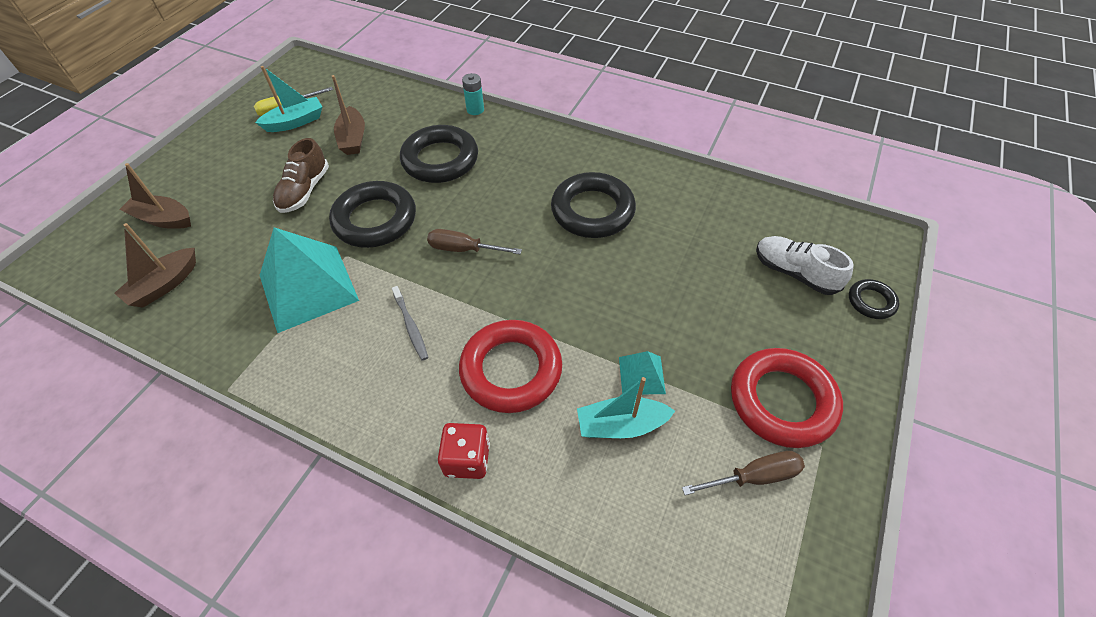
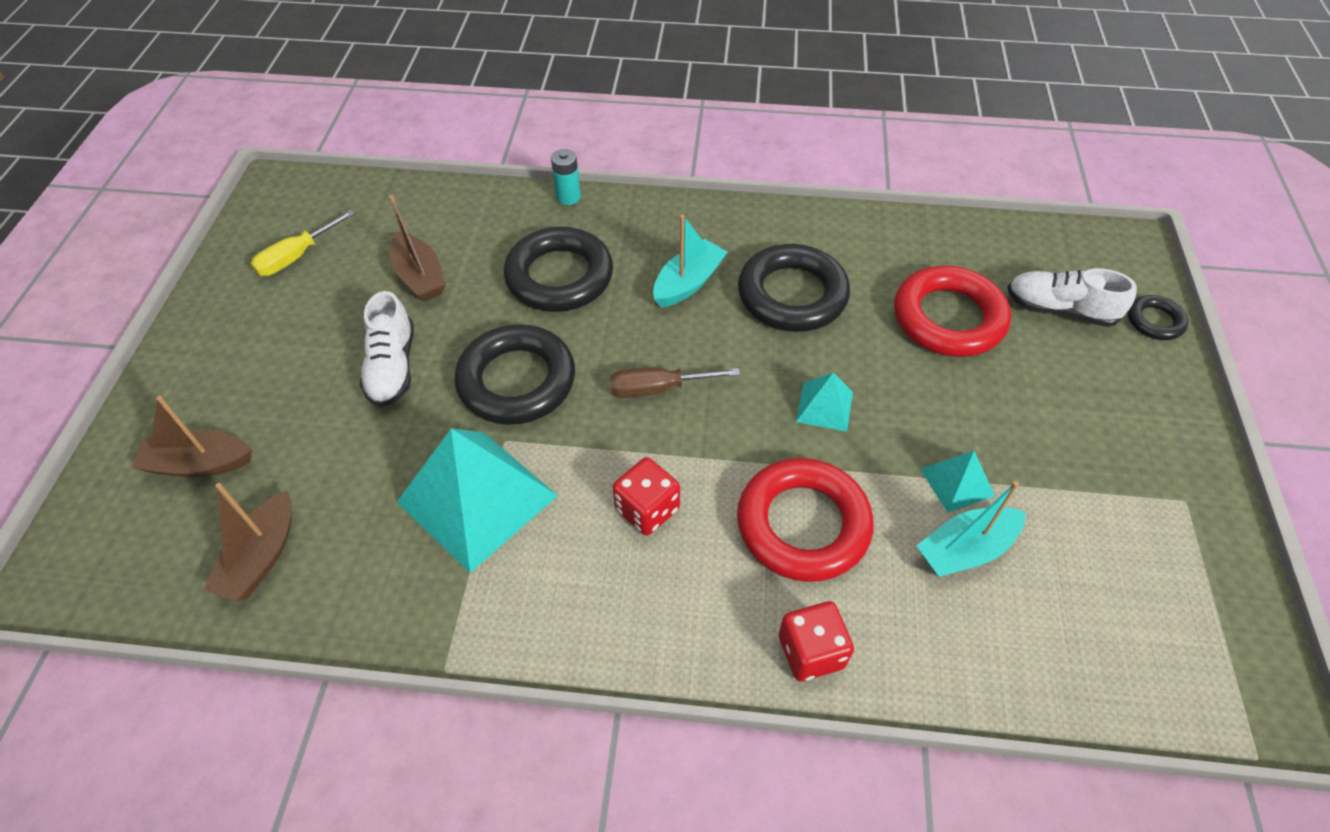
camera: 20 degrees left, 0 degrees up
turquoise boat [255,66,322,132] -> turquoise boat moved to [653,215,727,307]
brown shoe [273,138,329,213] -> white shoe [360,291,414,407]
grey toothbrush [392,286,428,361] -> red dice [613,457,680,535]
brown screwdriver [682,451,805,495] -> none
red ring [731,348,843,448] -> red ring moved to [894,266,1011,357]
none -> turquoise pyramid [796,373,853,432]

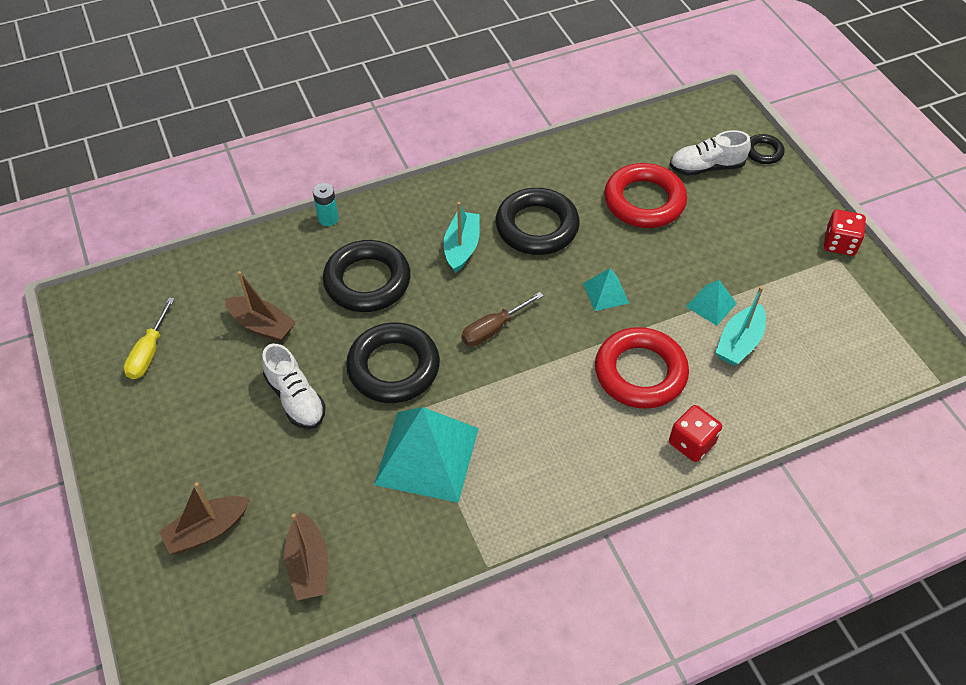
camera: 30 degrees left, 0 degrees up
red dice [613,457,680,535] -> red dice moved to [824,210,866,256]

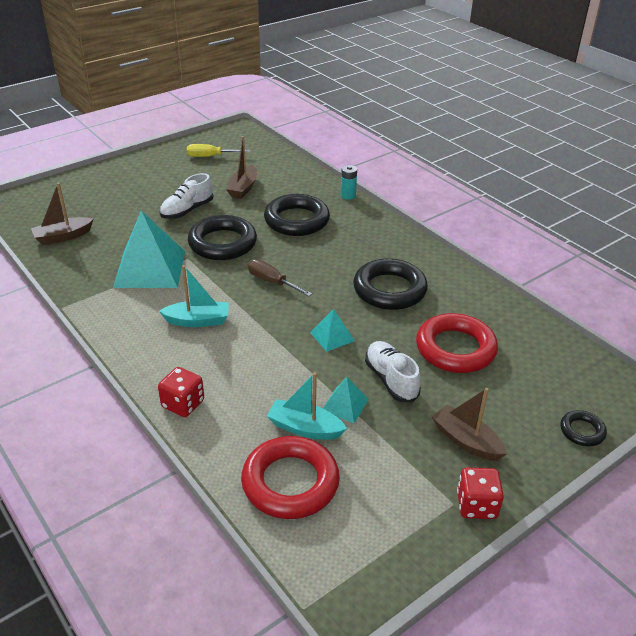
camera: 75 degrees right, 15 degrees down
brown boat [159,482,250,554] -> brown boat moved to [432,388,507,461]
turquoise boat [443,202,480,273] -> turquoise boat moved to [159,265,229,327]
red ring [595,327,689,409] -> red ring moved to [241,436,340,519]
white shoe [669,130,751,176] -> white shoe moved to [365,341,421,402]

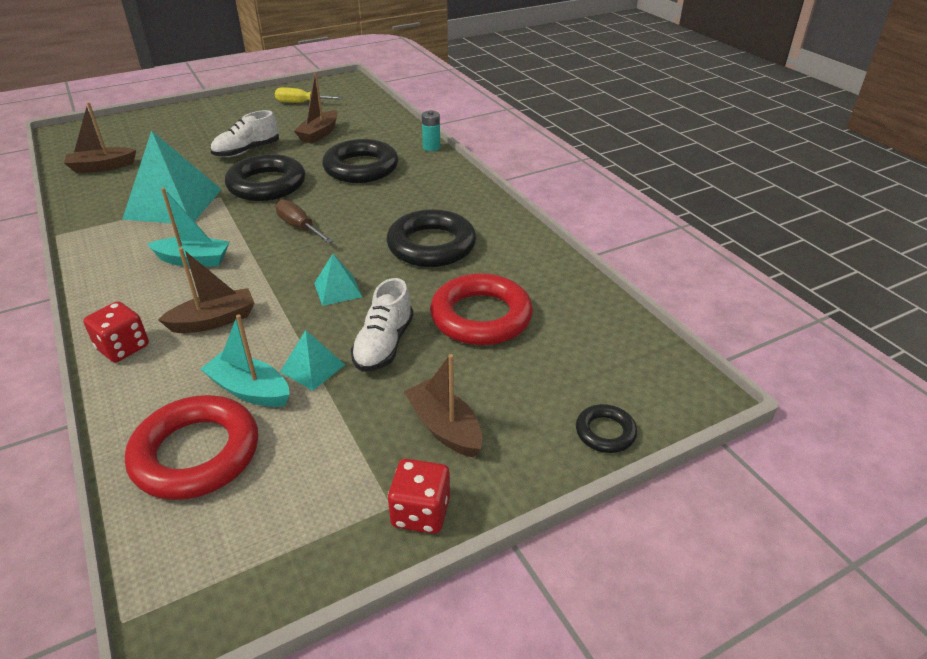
camera: 10 degrees right, 0 degrees up
white shoe [365,341,421,402] -> white shoe turned 150 degrees counterclockwise [351,278,414,372]
none -> brown boat [158,247,254,333]

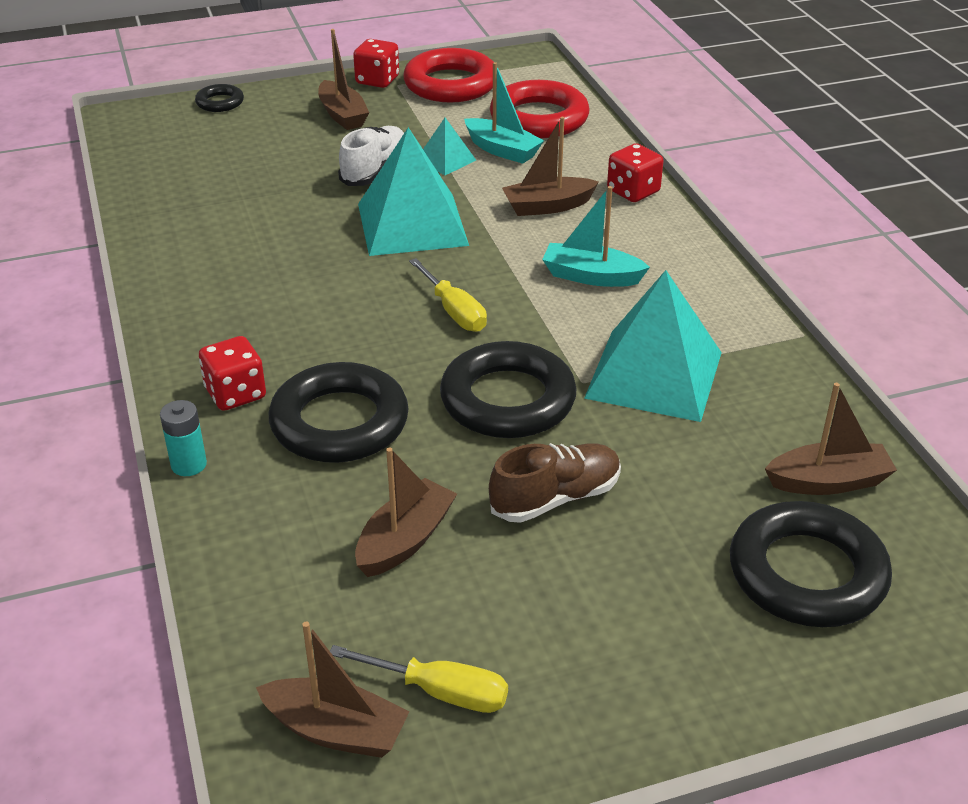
camera: 170 degrees left, 0 degrees up
white shoe [211,110,279,157] -> brown shoe [489,443,621,523]
brown screwdriver [275,199,333,243] -> yellow screwdriver [409,258,487,332]
turquoise pyramid [314,254,362,306] -> turquoise pyramid [358,127,469,256], size x2.10
black ring [387,209,476,267] -> black ring moved to [730,501,892,627]
red ring [430,273,533,345] -> red ring moved to [403,48,494,102]
none -> red dice [199,336,266,411]
none -> brown boat [256,621,410,758]

